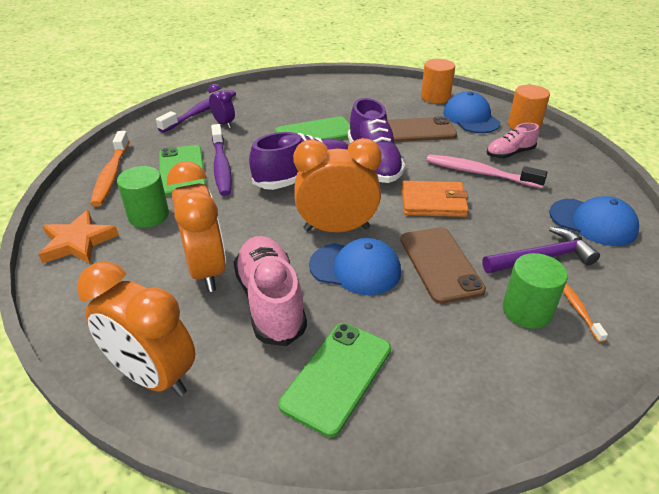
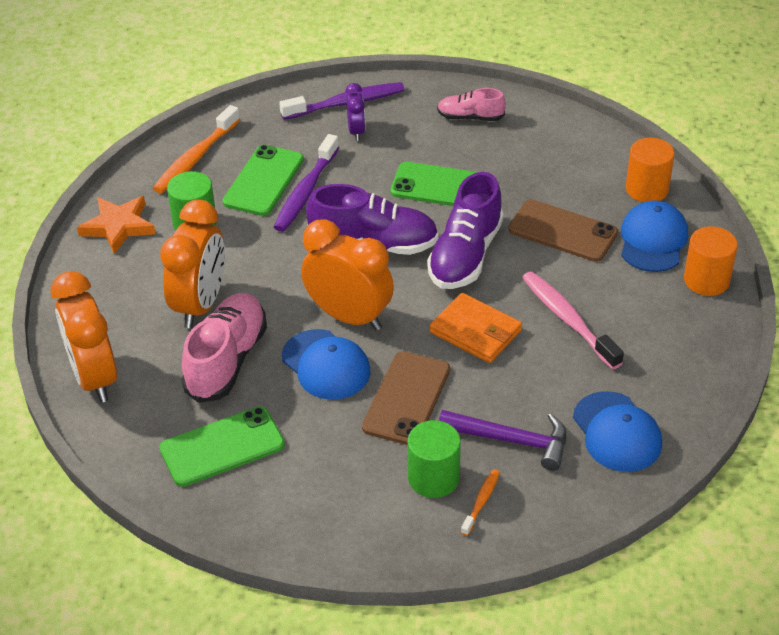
camera: 35 degrees right, 5 degrees up
pink shoe [486,123,539,158] -> pink shoe moved to [437,88,506,121]

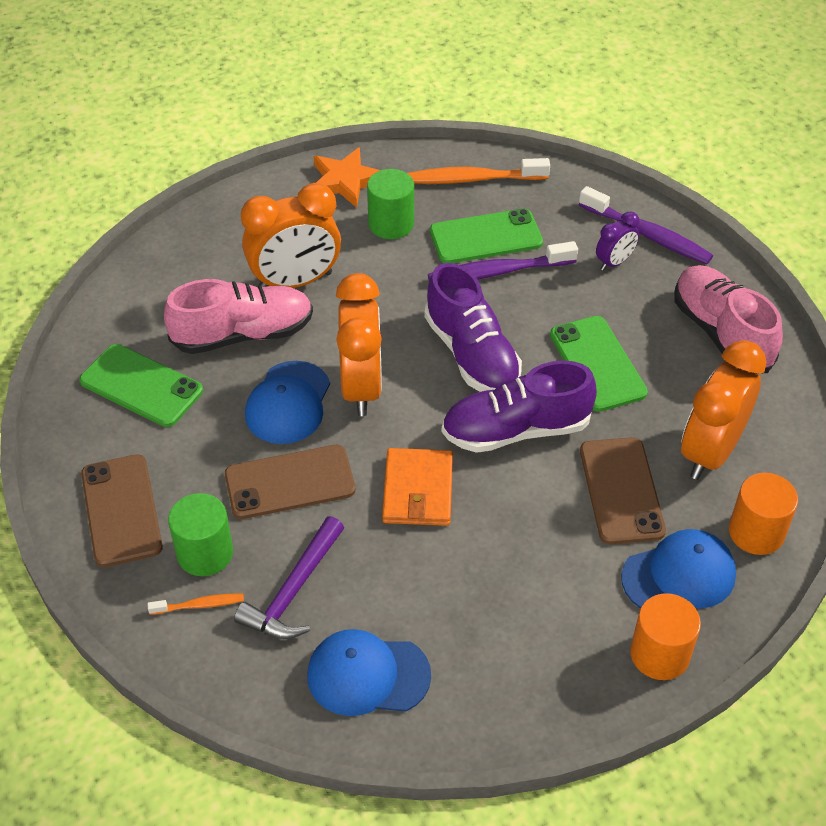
camera: 55 degrees right, 5 degrees up
orange clock [51,271,117,403] -> orange clock moved to [681,340,767,480]
pink shoe [437,88,506,121] -> pink shoe [674,265,783,373], size x1.76
purple hammer [439,410,566,471] -> purple hammer turned 45 degrees clockwise [234,516,344,639]
pink toothbrush [522,271,624,370] -> none
blue cap [573,391,662,472] -> blue cap turned 60 degrees clockwise [307,629,431,716]
none -> brown phone [81,454,163,567]

